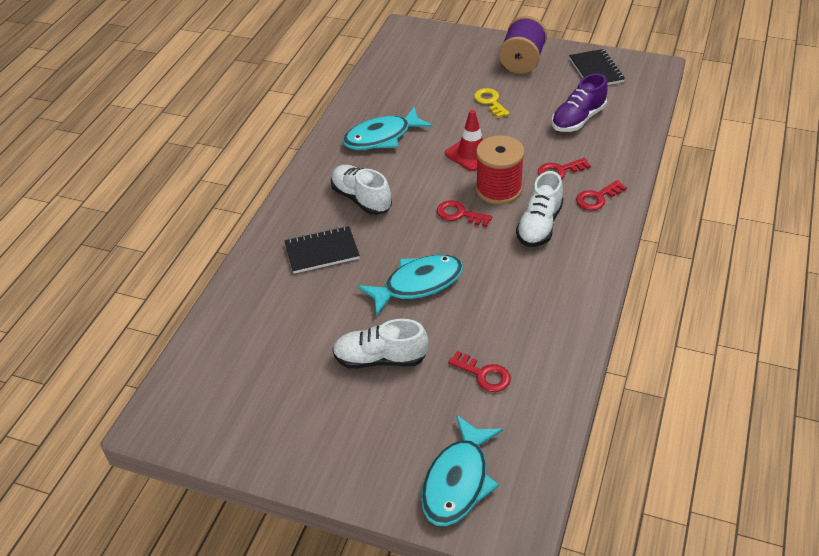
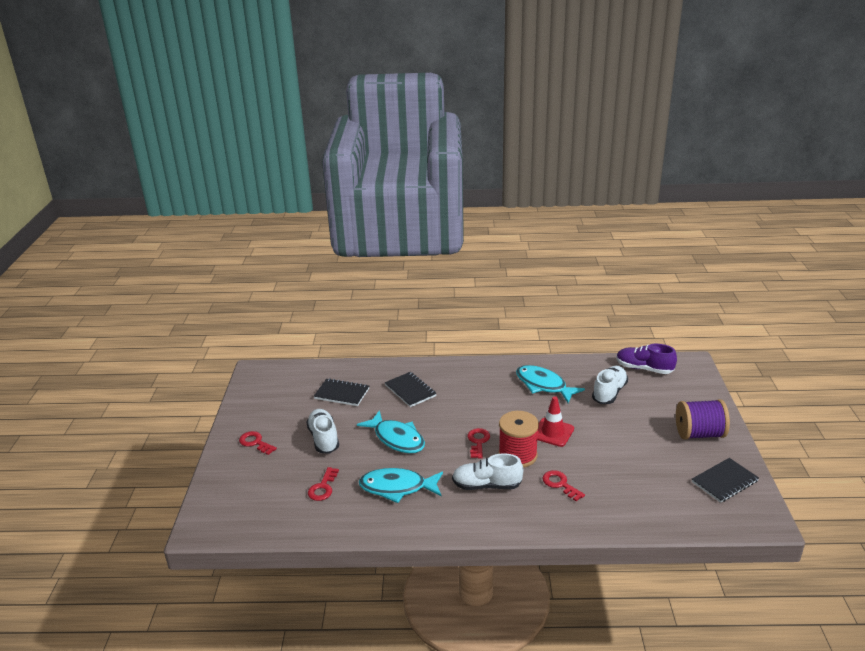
camera: 70 degrees right, 15 degrees down
white shoe [331,165,392,215] -> white shoe moved to [592,366,628,404]
turquoise fish [421,415,503,526] -> turquoise fish moved to [359,468,443,503]
yellow key [474,88,510,118] -> none
purple shoe [552,73,608,132] -> purple shoe moved to [616,344,677,374]
red key [576,180,627,210] -> red key moved to [239,431,277,455]
none -> black notebook [314,378,369,406]

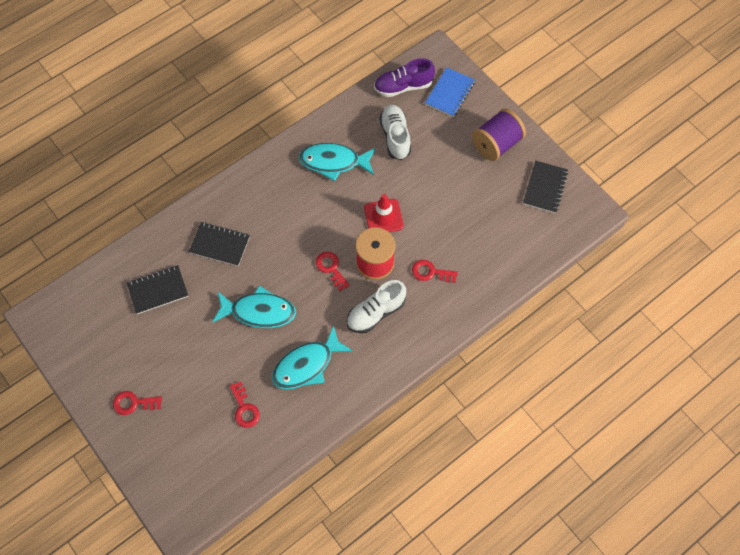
camera: 40 degrees left, 35 degrees up
white shoe [306,409,339,454] -> none
none -> blue notebook [425,67,475,117]

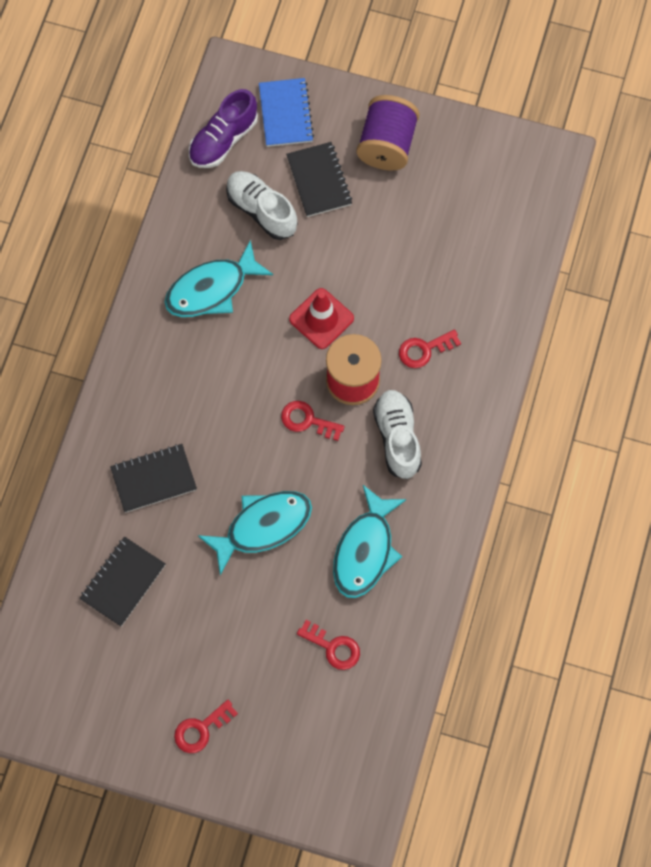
camera: 35 degrees left, 5 degrees up
white shoe [347,280,406,333] -> white shoe turned 150 degrees clockwise [373,390,422,479]
black notebook [523,161,568,213] -> black notebook moved to [286,142,352,217]

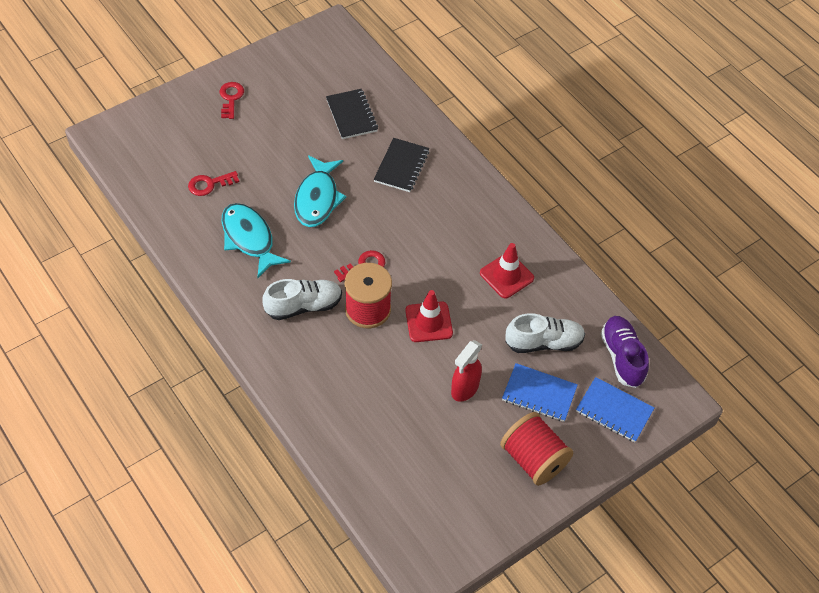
camera: 125 degrees right, 15 degrees down
turquoise fish [164,240,273,317] -> red traffic cone [480,243,534,298]
black notebook [286,142,352,217] -> blue notebook [502,363,578,422]
purple spool [357,95,419,171] -> red spool [500,412,573,486]
white shoe [373,390,422,479] -> white shoe turned 45 degrees counterclockwise [262,279,342,320]
red key [399,330,461,368] -> none
none -> red spray bottle [451,340,482,402]

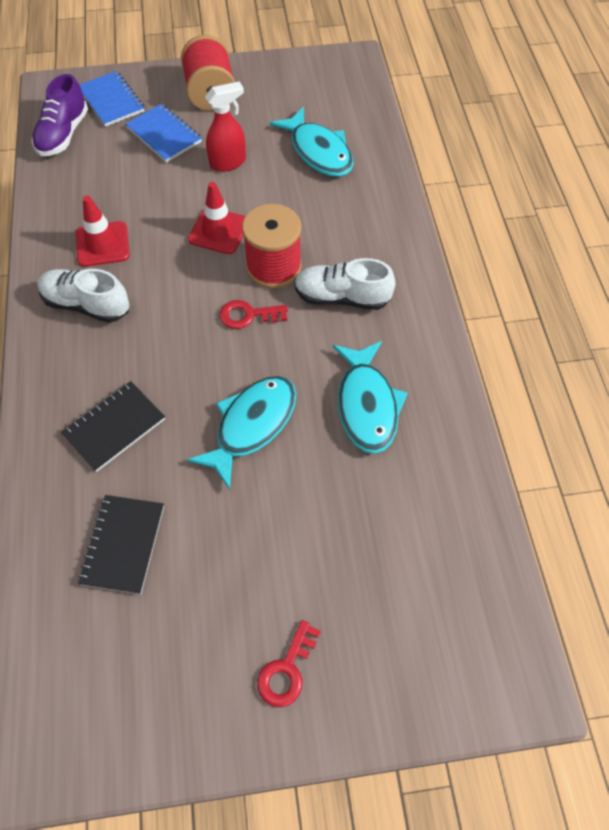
camera: 150 degrees left, 5 degrees up
red key [188,171,240,196] -> none
white shoe [505,313,585,353] -> white shoe moved to [37,269,129,323]
none -> turquoise fish [270,107,354,177]

